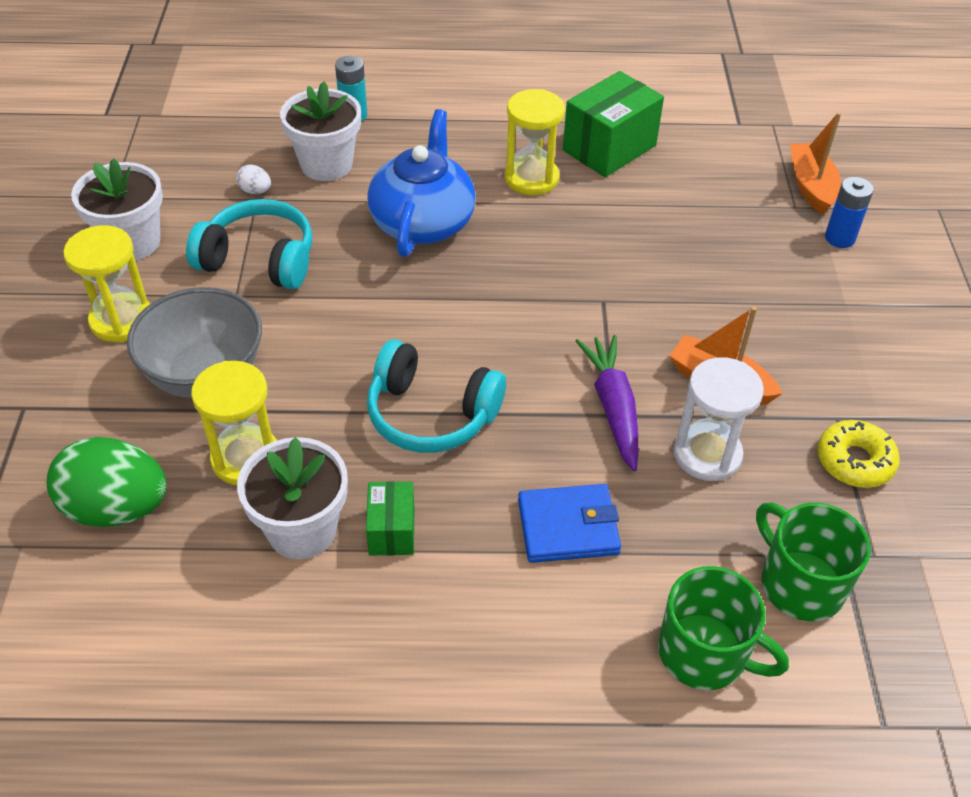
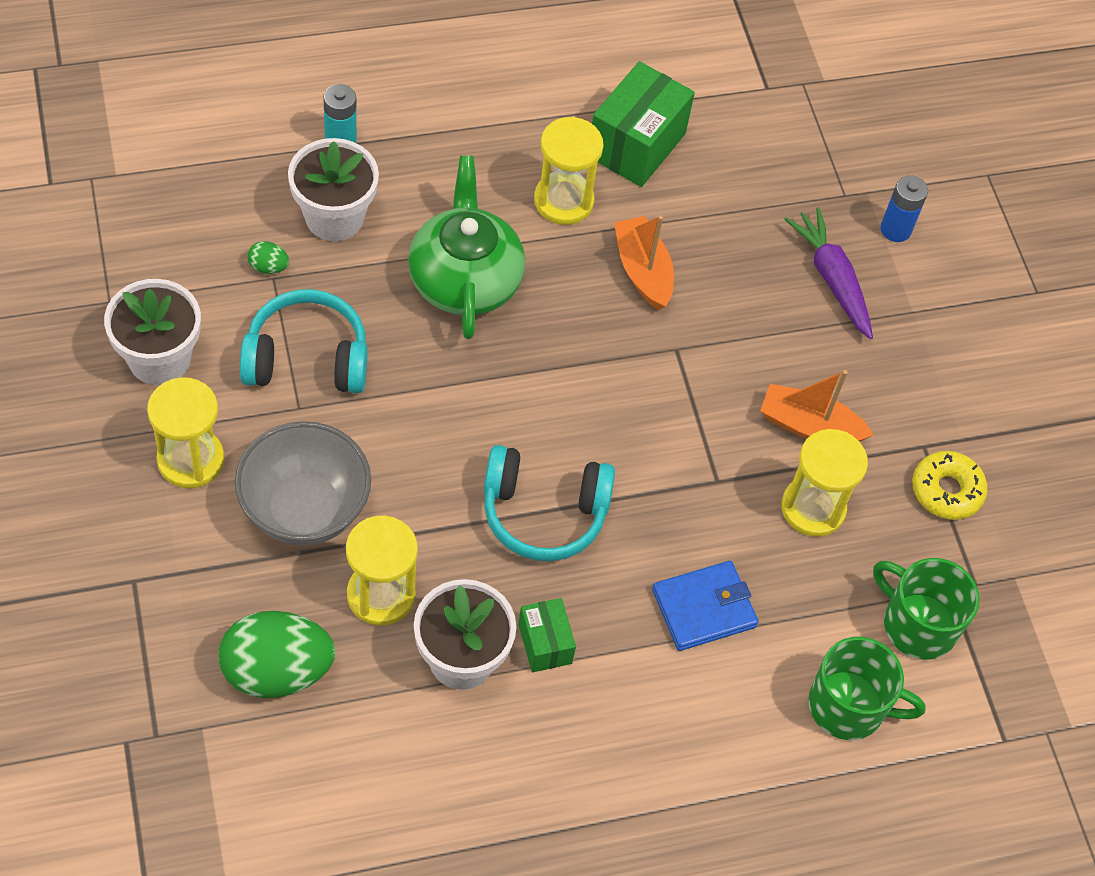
camera: 20 degrees left, 10 degrees up
white egg [236,165,271,194] -> green egg [247,241,289,274]
blue teapot [367,109,476,257] -> green teapot [408,156,525,339]
purple carrot [576,335,638,471] -> purple carrot moved to [784,207,873,339]
white hourglass [674,357,764,481] -> yellow hourglass [781,429,868,537]
orange boat [790,112,841,215] -> orange boat moved to [614,216,674,310]

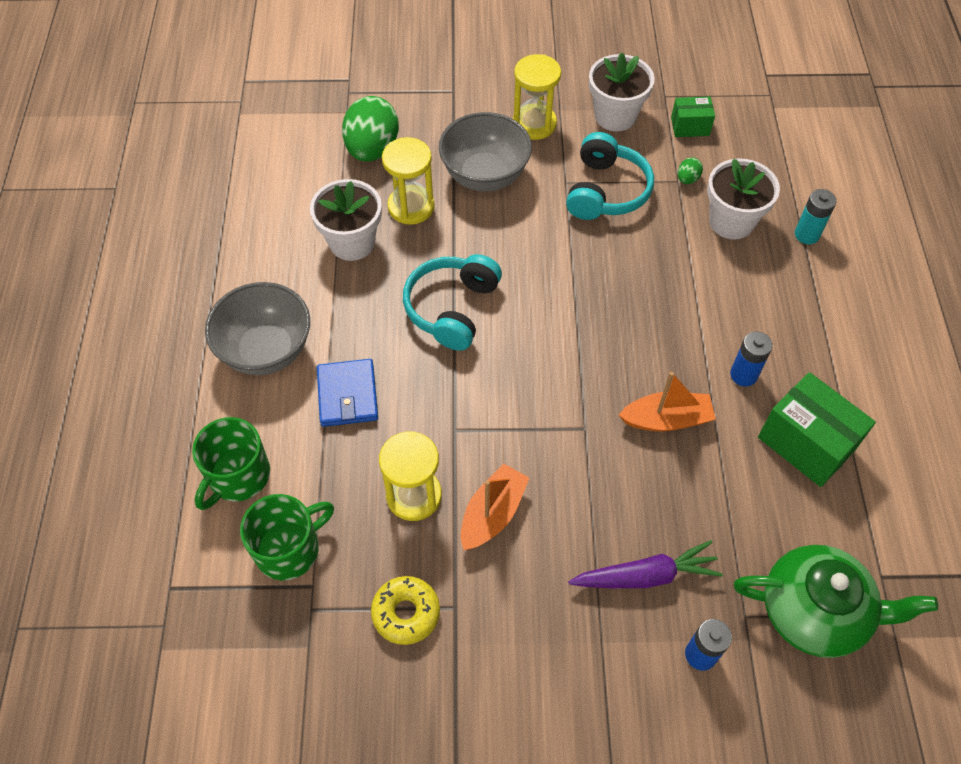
camera: 110 degrees right, 0 degrees up
green teapot [408,156,525,339] -> green teapot moved to [734,545,938,658]
green box [518,598,576,672] -> green box moved to [671,97,715,137]
yellow hourglass [534,117,604,225] -> blue battery [730,331,773,387]
none -> grey bowl [205,282,310,375]

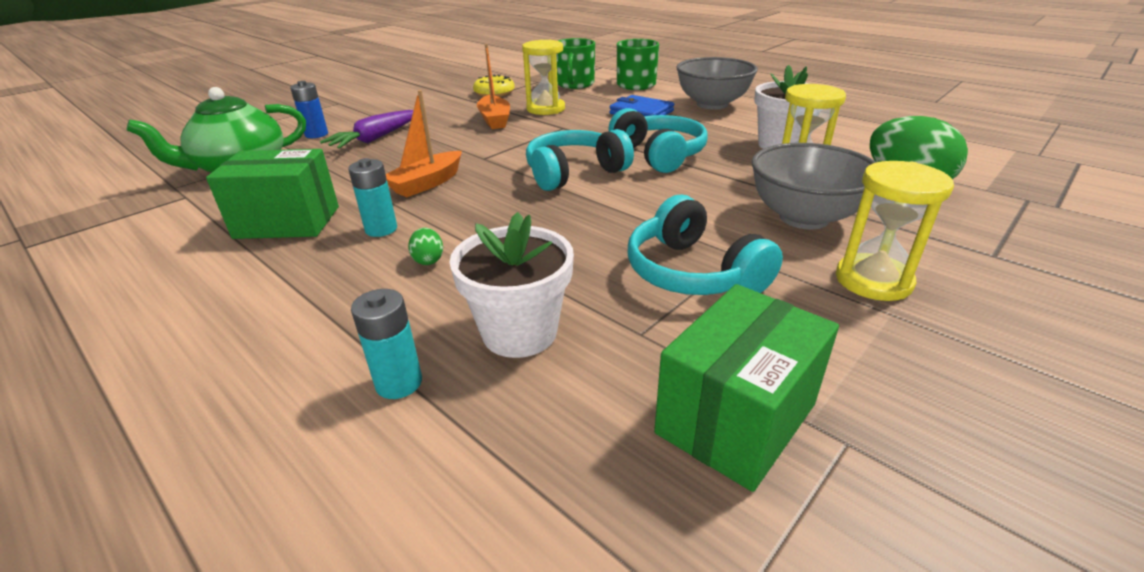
camera: 135 degrees right, 25 degrees down
white flower pot [589,53,655,131] -> none
green box [671,97,715,137] -> green box [654,284,839,492], size x1.81
green egg [678,157,703,184] -> green egg moved to [408,228,443,265]
blue battery [730,331,773,387] -> turquoise battery [348,158,397,237]
none -> turquoise headphones [526,129,634,191]

